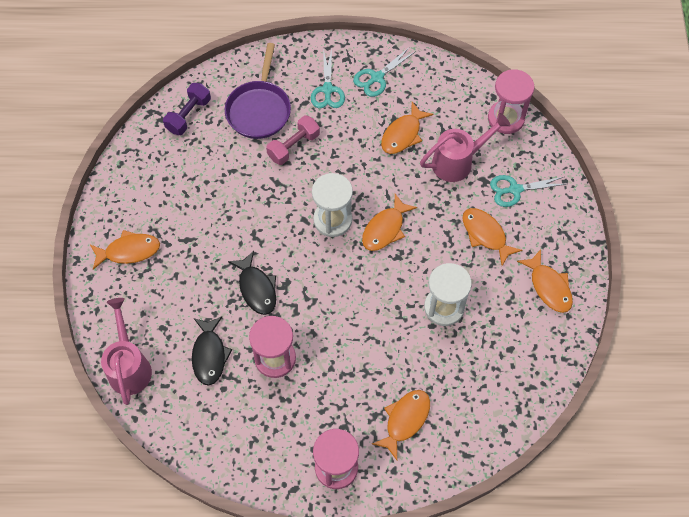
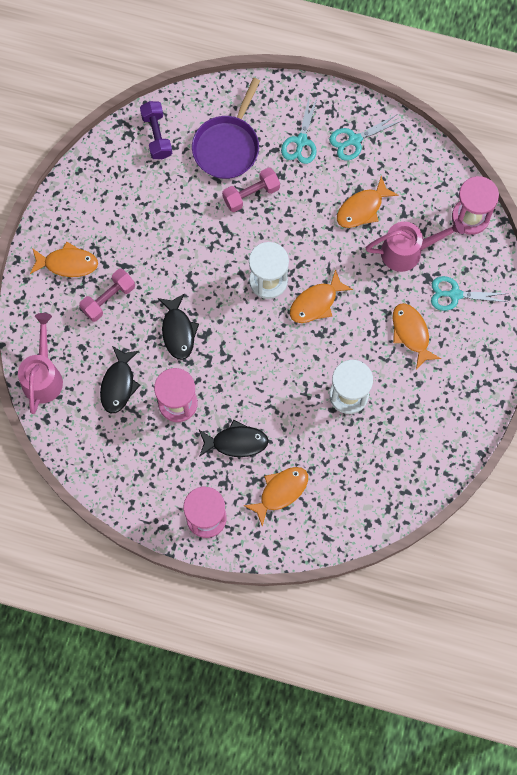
camera: 15 degrees right, 10 degrees up
purple dumbbell [163,83,211,135] -> purple dumbbell turned 60 degrees counterclockwise [140,101,172,159]
orange fish [517,250,573,313] -> none
none -> pink dumbbell [79,269,135,322]
none -> black fish [199,420,269,457]

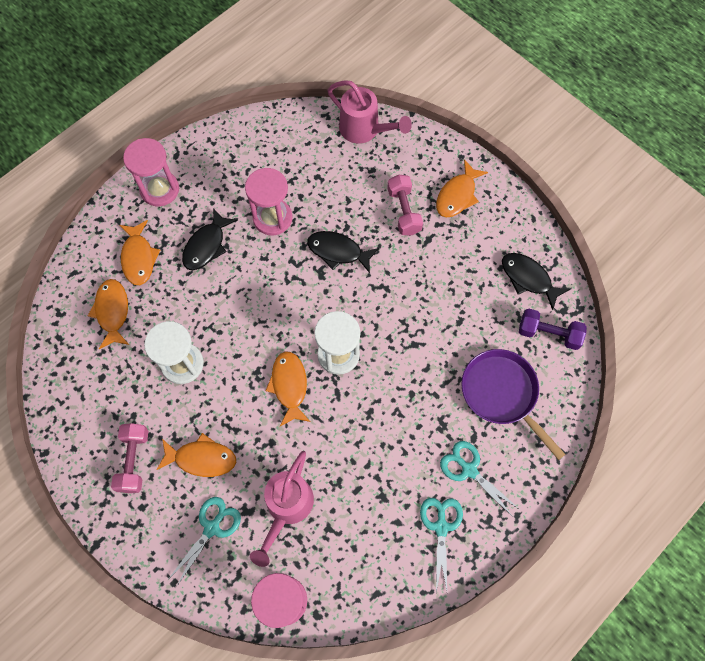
camera: 120 degrees right, 5 degrees down
black fish [100,346,140,413] -> black fish moved to [502,253,570,310]
pink dumbbell [222,167,280,212] -> pink dumbbell moved to [111,423,148,493]
orange fish [337,176,399,228] -> orange fish moved to [88,279,129,349]

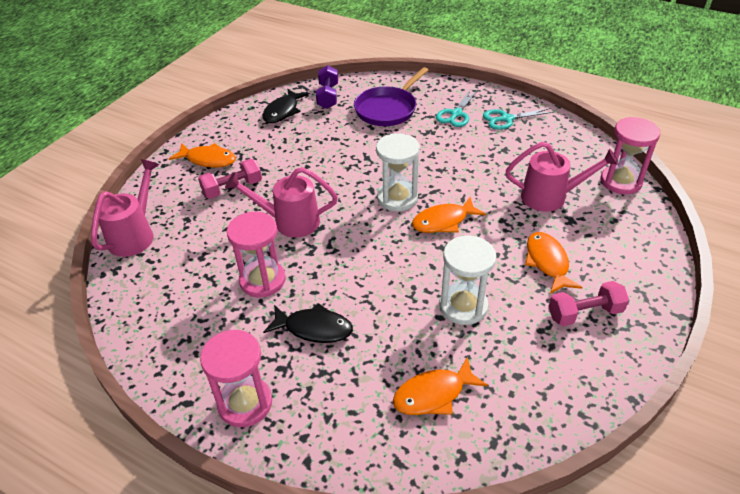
camera: 105 degrees left, 25 degrees down
orange fish [119,220,160,285] -> none
turquoise scissors [169,497,241,586] -> none
black fish [307,231,379,273] -> pink watering can [225,167,338,238]

